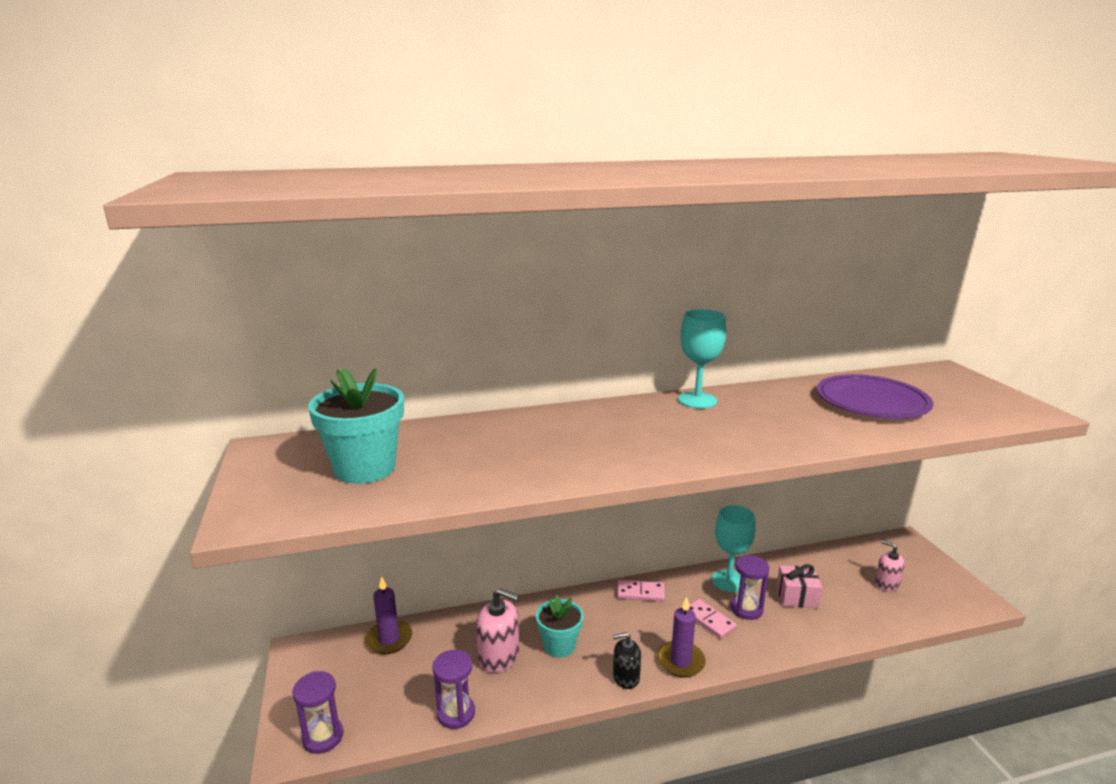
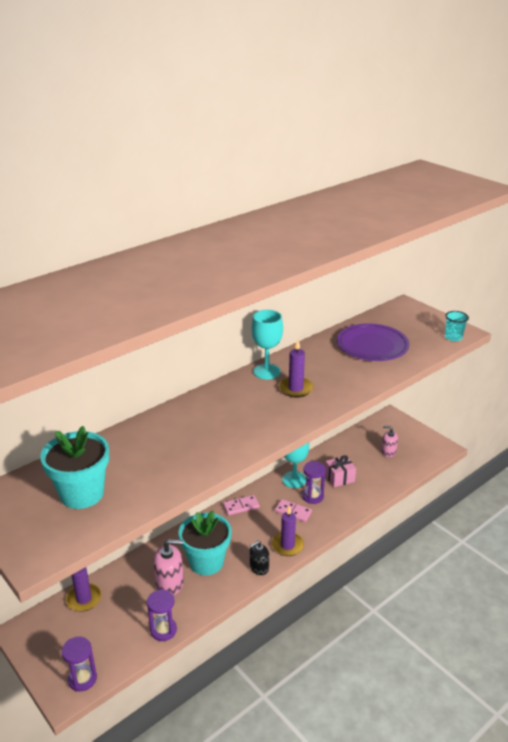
camera: 25 degrees left, 10 degrees up
turquoise flower pot [536,595,584,658] -> turquoise flower pot [179,510,232,576], size x1.54
none -> purple candle [279,340,313,398]
none -> turquoise cup [445,311,469,341]

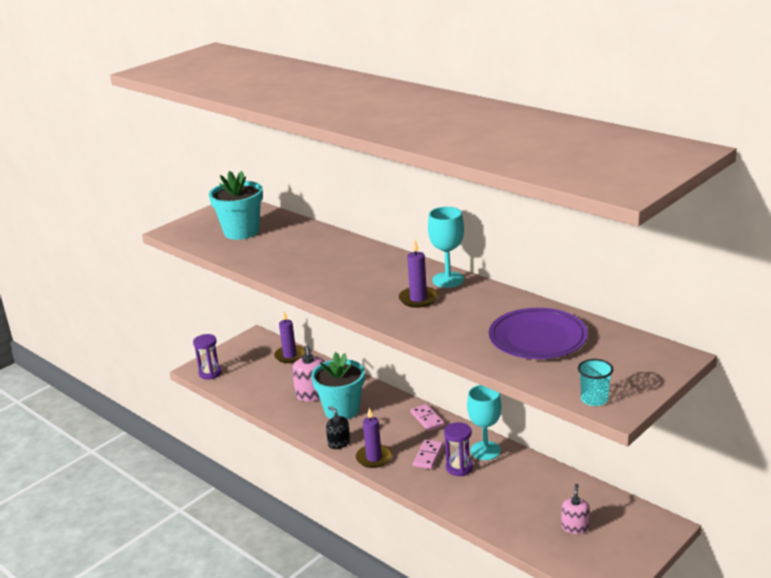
camera: 85 degrees right, 5 degrees down
purple hourglass [147,589,177,641] -> none
pink gift [325,455,356,487] -> none

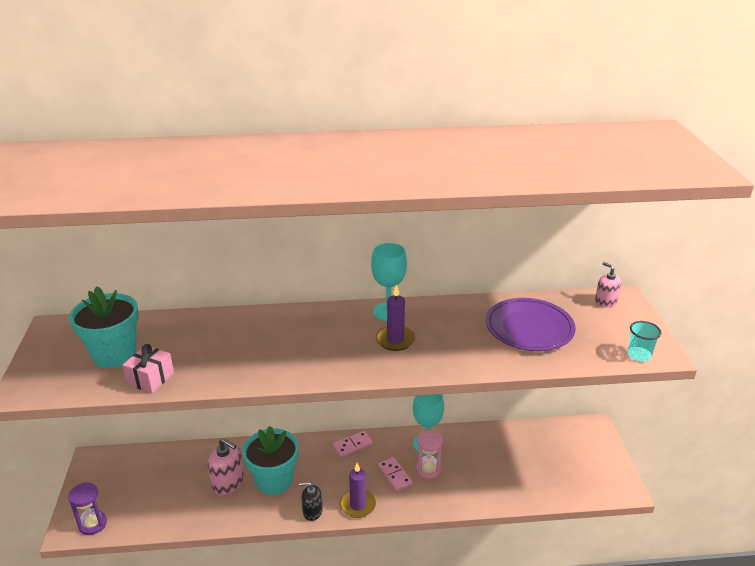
camera: 50 degrees left, 5 degrees up
purple candle [274,311,305,363] -> none
pink domino [410,404,445,431] -> pink domino turned 45 degrees counterclockwise [333,431,373,457]
purple hourglass [444,422,473,476] -> pink hourglass [416,430,443,479]
pink soap dispenser [561,484,590,534] -> pink soap dispenser moved to [595,262,621,307]
none -> pink gift [122,344,174,393]

